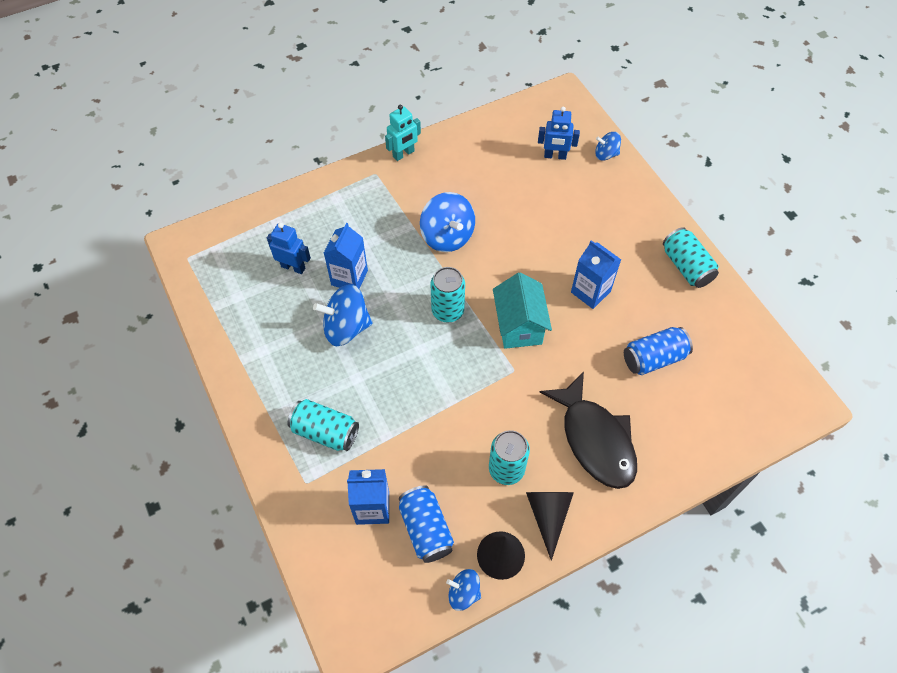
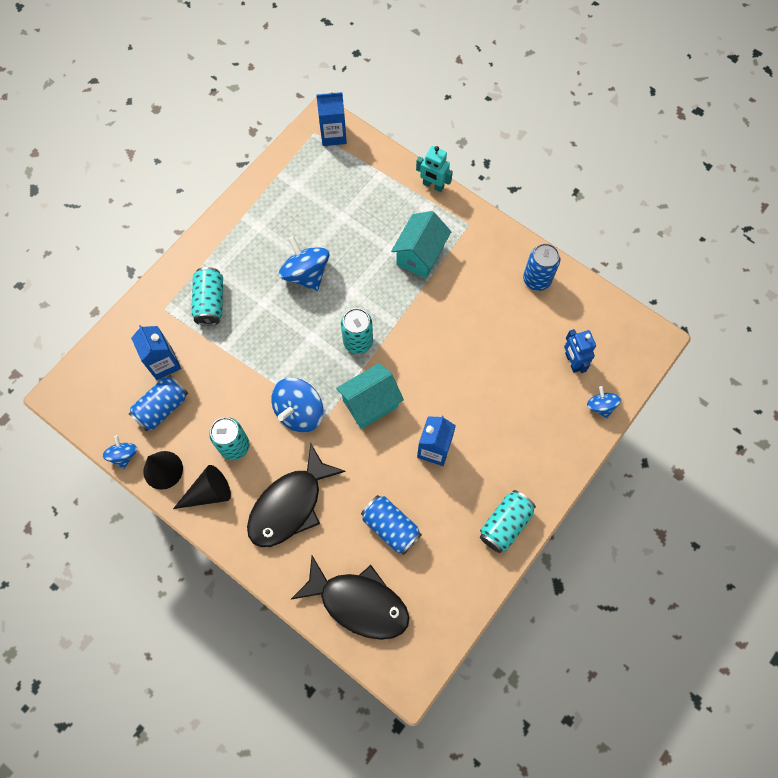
camera: 65 degrees right, 10 degrees up
blue robot [267,223,311,274] -> none
blue carton [324,223,368,289] -> blue carton moved to [316,92,347,146]
turquoise robot [385,105,421,161] -> turquoise robot moved to [416,146,453,192]
blue spinning top [420,192,475,252] -> blue spinning top moved to [271,378,323,433]
none -> black fish [291,556,410,640]
none -> turquoise house [391,211,451,278]
none -> blue can [523,243,560,291]

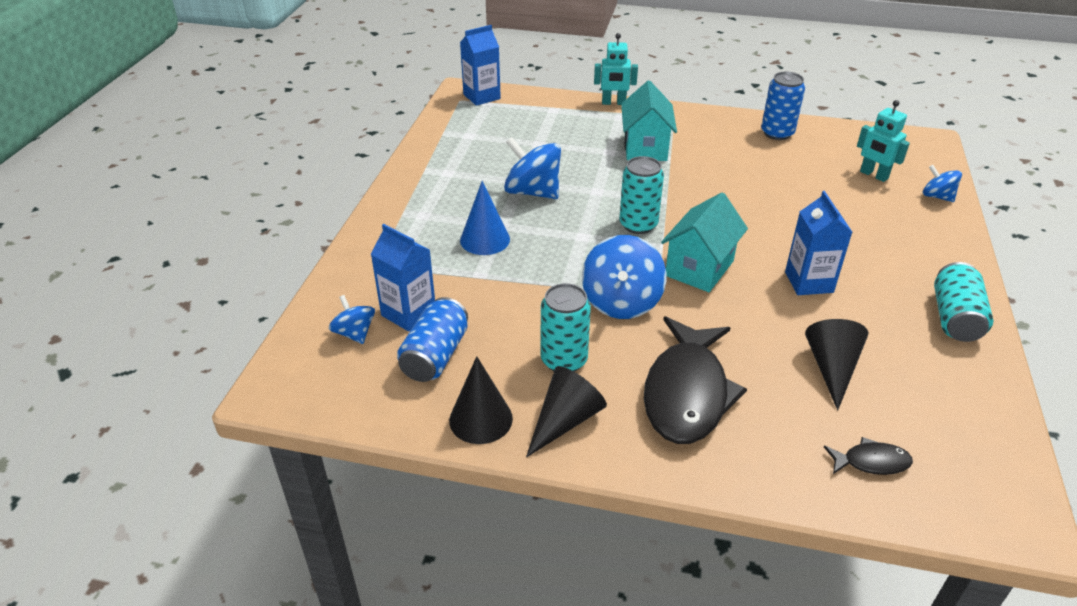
camera: 25 degrees left, 30 degrees down
blue spinning top [102,435,137,469] -> blue spinning top moved to [329,295,375,344]
turquoise can [191,267,223,326] -> none
black fish [291,556,410,640] -> black fish [824,437,913,475], size x0.44
blue can [361,495,422,555] -> black cone [805,319,868,410]
blue robot [564,329,596,373] -> turquoise robot [857,100,910,182]
none -> blue cone [460,181,510,255]

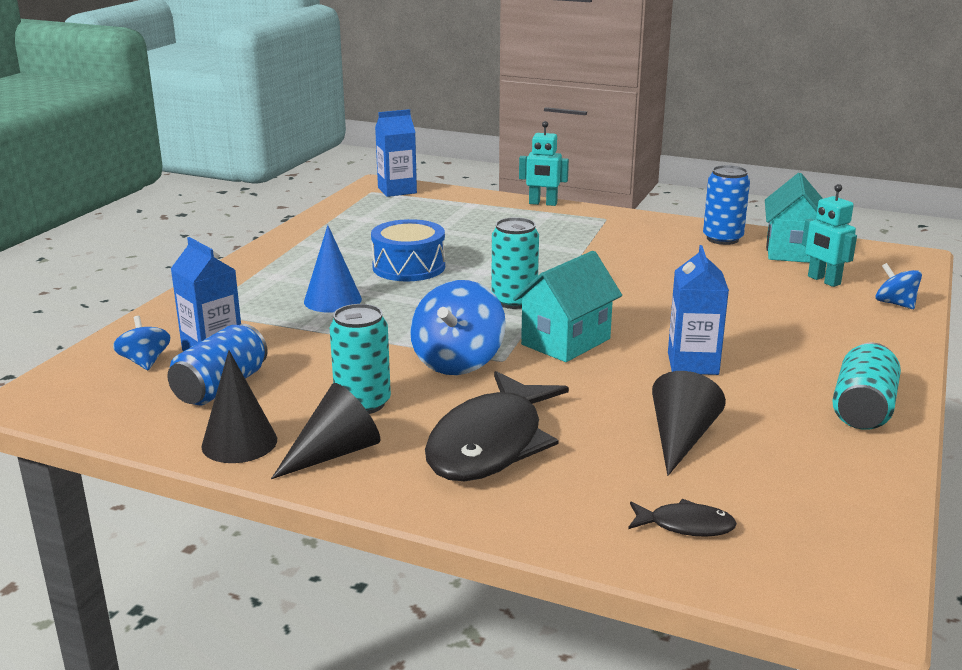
camera: 10 degrees right, 15 degrees down
blue spinning top [504,137,561,199] -> blue drum [371,219,445,281]
turquoise house [621,81,677,161] -> turquoise house moved to [765,173,823,263]

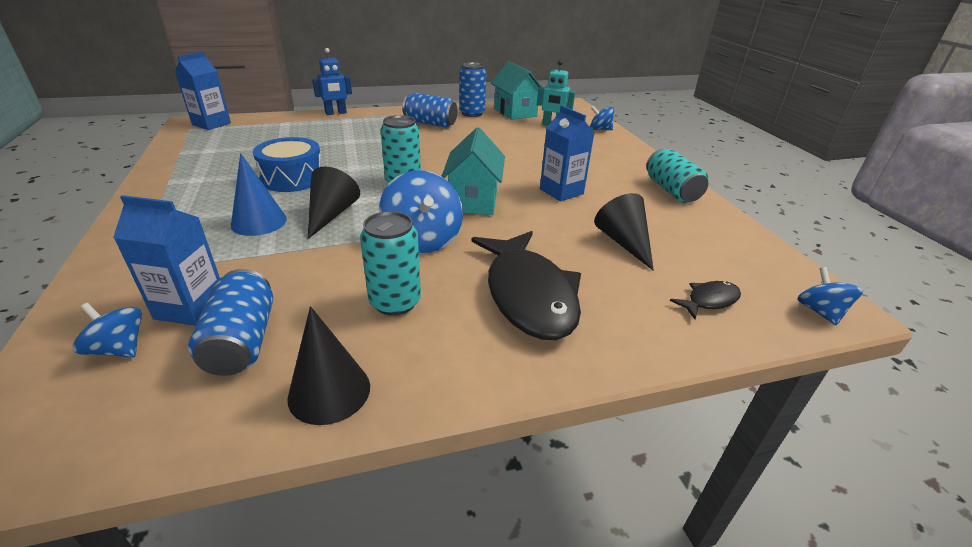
camera: 40 degrees left, 10 degrees up
black cone [271,383,381,479] -> black cone moved to [308,166,360,239]
turquoise robot [519,121,569,206] -> blue robot [312,48,352,115]
none -> blue can [403,93,457,128]
none -> blue spinning top [797,267,863,325]

